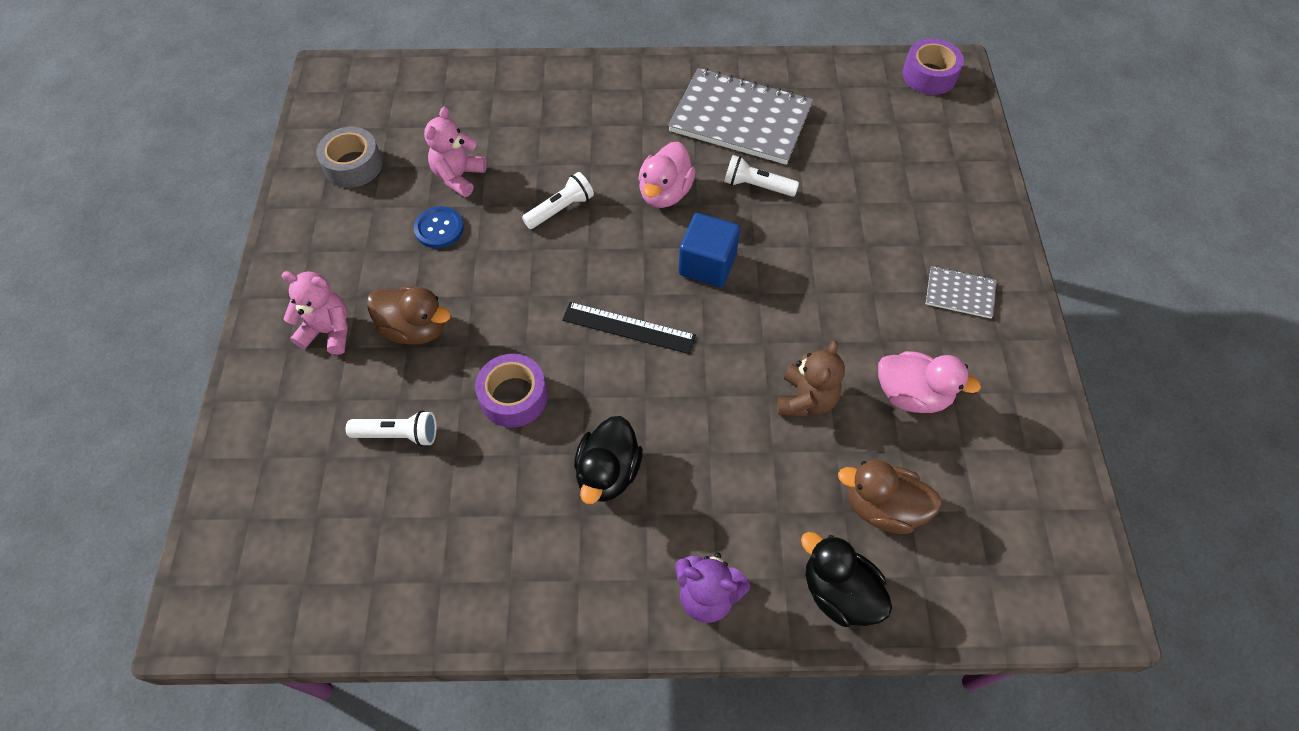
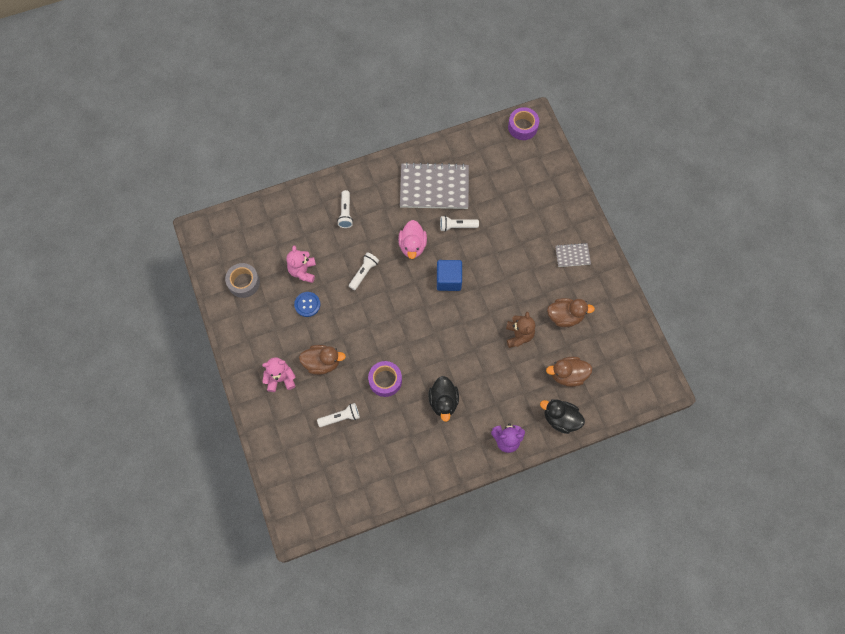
camera: 20 degrees left, 10 degrees up
black ruler [562,302,696,354] -> none
pink duck [878,351,981,413] -> brown duck [547,298,595,327]
none -> white flashlight [337,190,353,228]

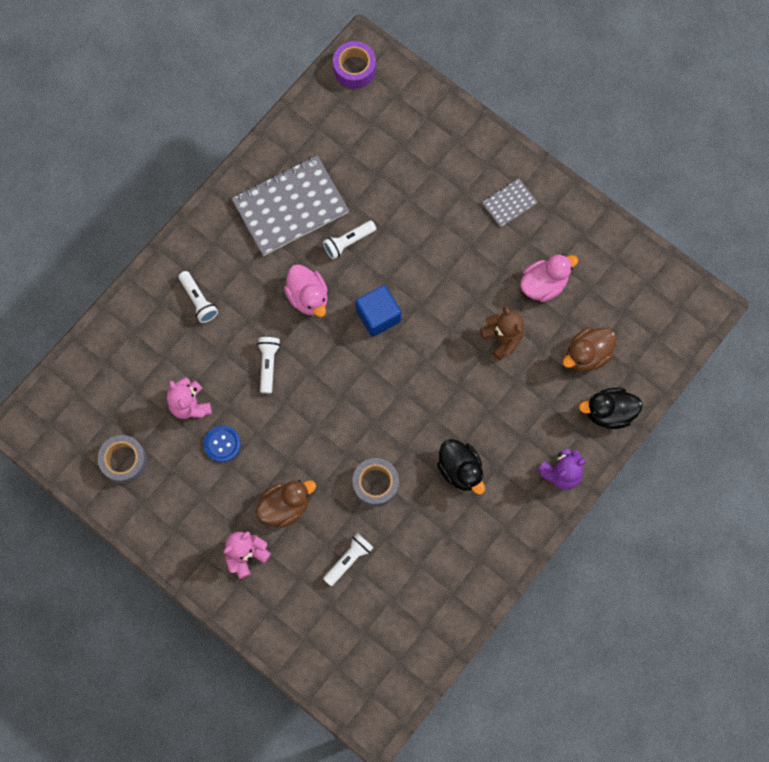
camera: 30 degrees left, 5 degrees up
purple tape [368,361,402,397] -> grey tape [353,458,399,507]
brown duck [547,298,595,327] -> pink duck [520,254,578,302]

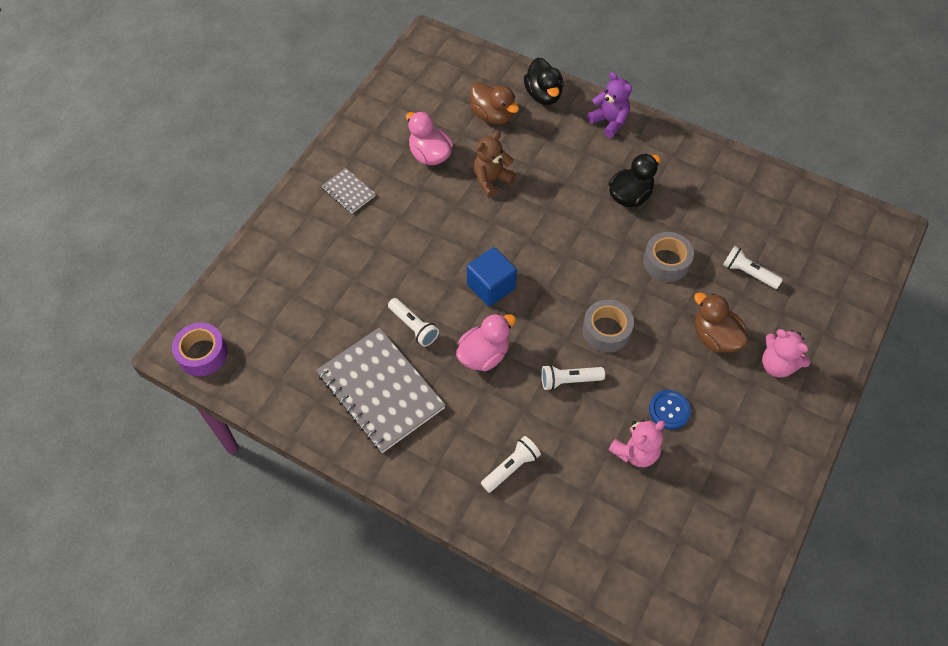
camera: 100 degrees left, 15 degrees down
grey tape [98,435,147,484] -> grey tape moved to [582,300,634,353]

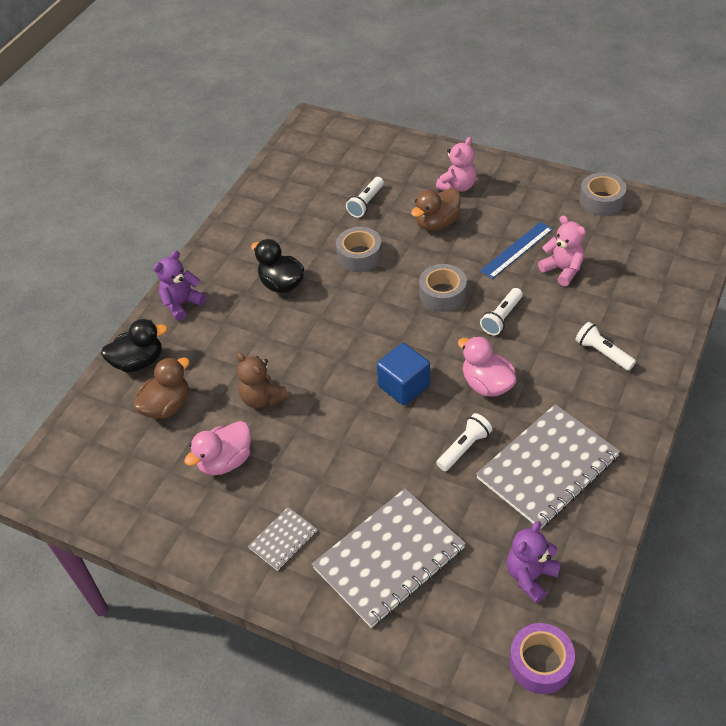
camera: 90 degrees left, 10 degrees down
white flashlight [541,365,605,390] -> white flashlight turned 45 degrees clockwise [480,288,523,335]
blue button [649,390,691,429] -> blue ruler [480,222,553,279]
none -> grey notebook [312,488,466,628]
none -> purple teddy bear [507,521,561,603]
none -> grey tape [579,172,627,216]

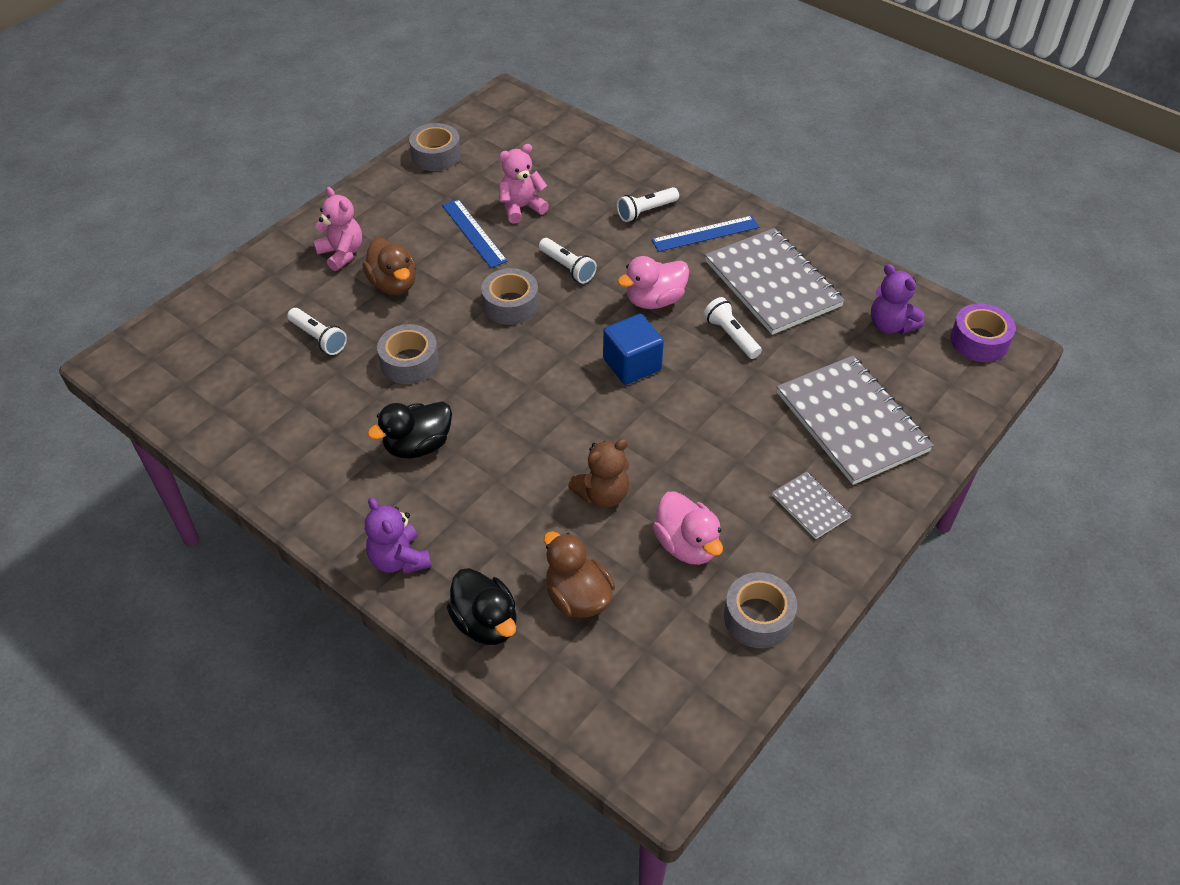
camera: 80 degrees left, 0 degrees up
black duck [101,319,168,372] -> black duck turned 150 degrees clockwise [447,568,517,645]
none -> blue ruler [652,216,759,252]
none -> grey tape [724,572,797,648]

